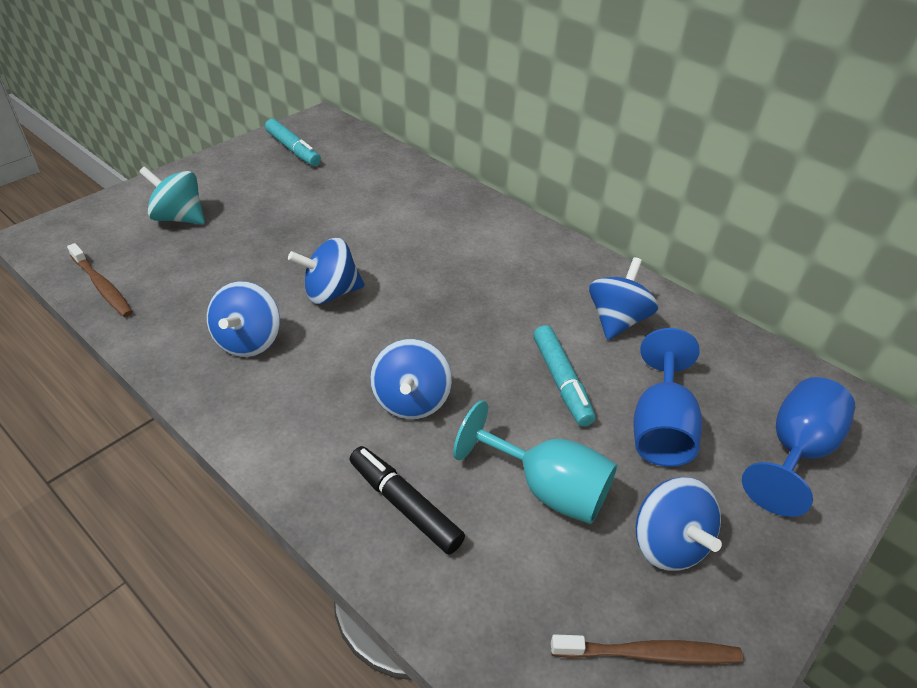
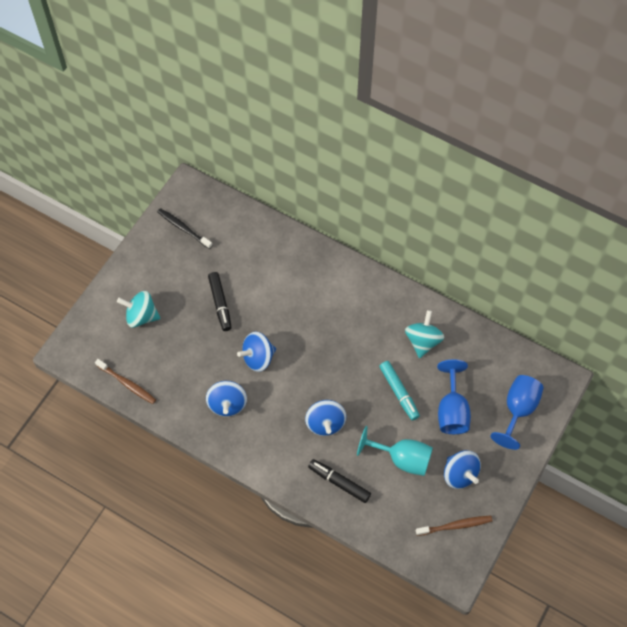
camera: 10 degrees left, 20 degrees up
turquoise marker [265,119,321,166] -> black toothbrush [157,208,212,249]
blue spinning top [589,257,659,340] -> turquoise spinning top [405,310,444,358]
none -> black marker [208,272,232,331]

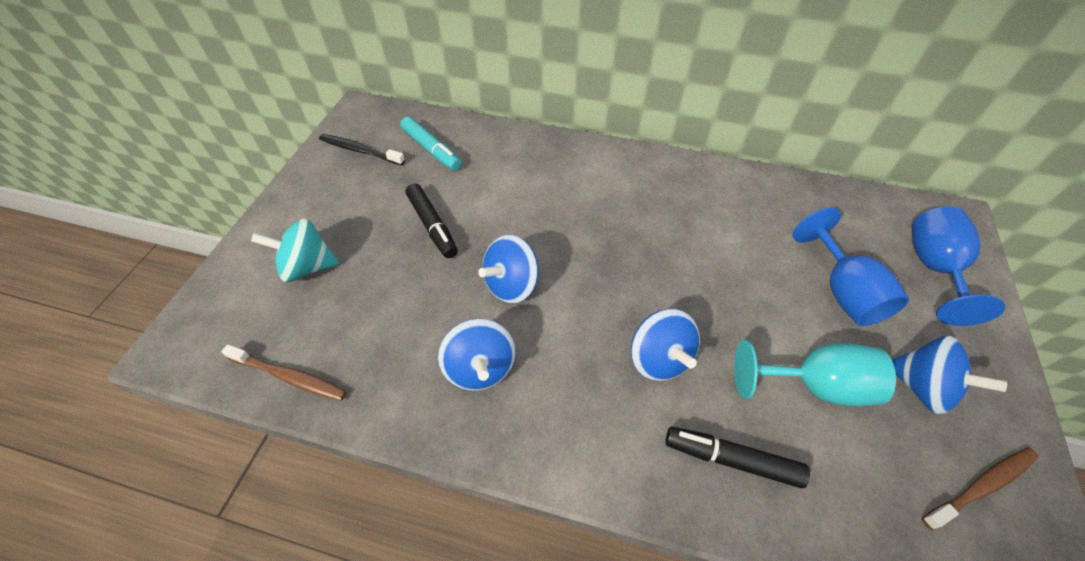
camera: 15 degrees left, 10 degrees down
turquoise marker [379,361,420,420] -> turquoise marker moved to [401,117,462,171]
turquoise spinning top [405,310,444,358] -> none

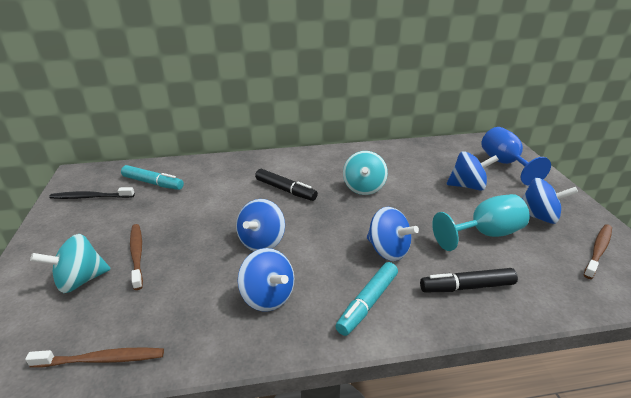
camera: 25 degrees left, 20 degrees down
black marker [406,183,458,258] -> black marker moved to [255,169,318,201]
blue goblet [793,208,909,326] -> blue spinning top [447,151,499,191]
none -> brown toothbrush [130,224,143,290]
none -> turquoise marker [335,262,398,336]
none -> turquoise spinning top [343,151,388,195]

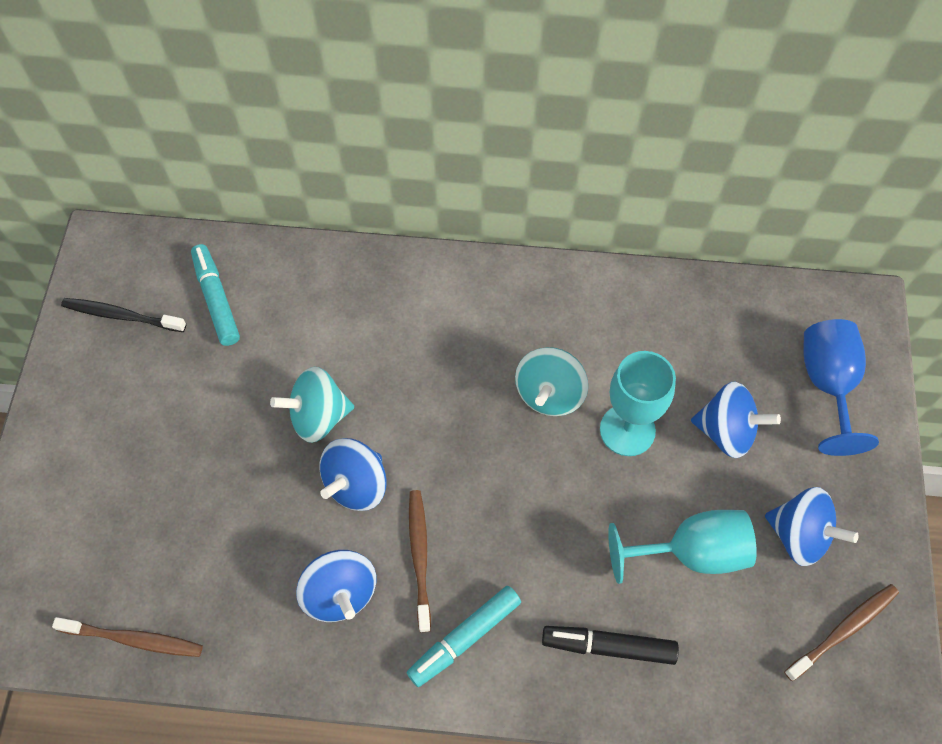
camera: 15 degrees right, 30 degrees up
turquoise spinning top [30,234,111,293] -> turquoise spinning top moved to [270,367,354,443]
turquoise marker [121,165,184,190] -> turquoise marker turned 150 degrees counterclockwise [191,244,240,346]
brown toothbrush [130,224,143,290] -> brown toothbrush moved to [409,490,431,632]
black marker [255,169,318,201] -> none
blue spinning top [367,207,419,261] -> none
none -> turquoise goblet [600,351,676,456]

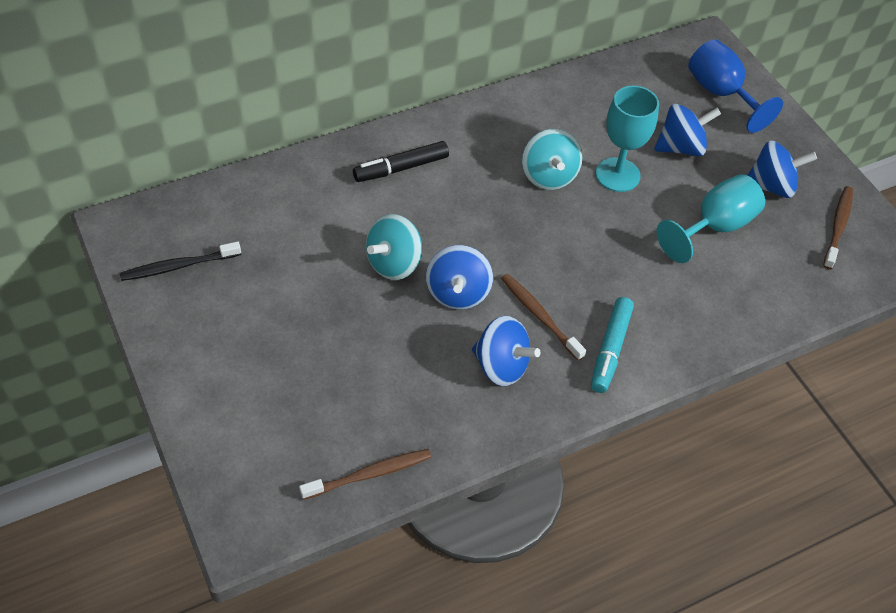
camera: 35 degrees left, 10 degrees down
turquoise marker [191,244,240,346] -> none
black marker [542,626,679,665] -> black marker moved to [353,141,449,182]

